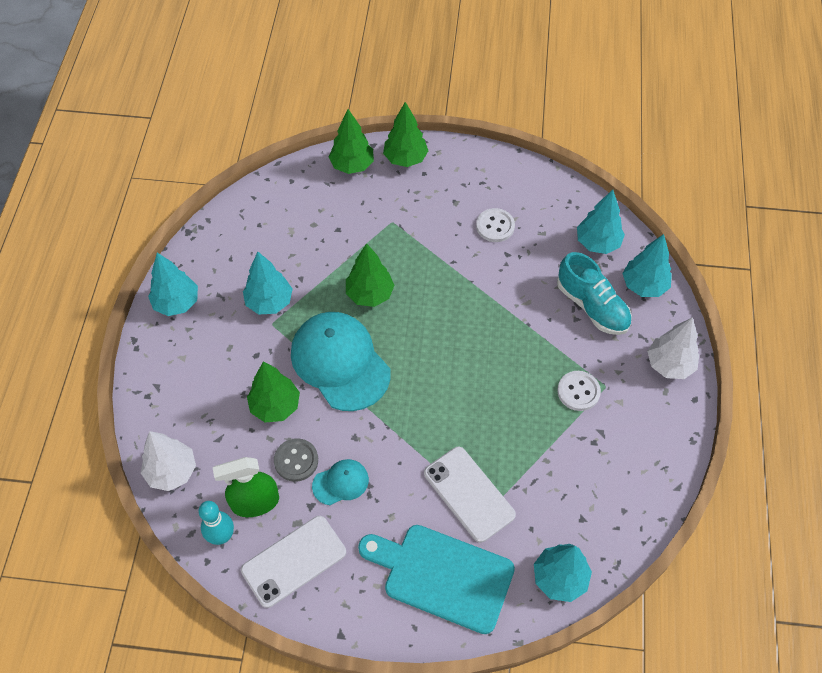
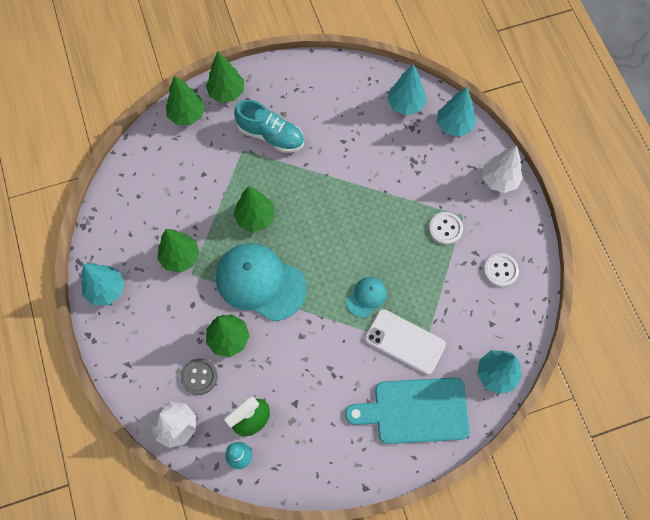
camera: 25 degrees left, 10 degrees up
white phone [241,516,346,608] -> none
turquoise tree [243,252,293,314] -> green tree [157,229,200,273]
grey button [274,438,318,482] -> grey button moved to [181,358,218,395]
turquoise cap [312,459,369,505] -> turquoise cap moved to [346,277,387,317]
white button [476,208,515,242] -> white button moved to [484,253,519,287]
turquoise shoe [557,252,632,335] -> turquoise shoe moved to [234,100,304,153]

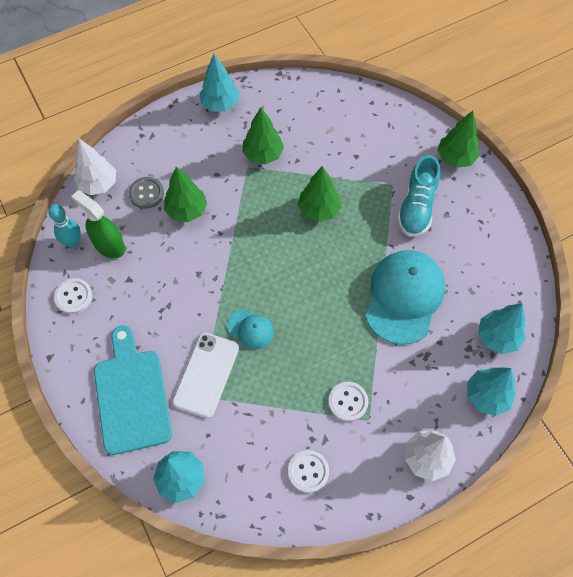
camera: 80 degrees right, 5 degrees down
green tree [166,75,205,125] -> none
turquoise cap [216,243,307,321] -> turquoise cap moved to [365,250,445,345]
none -> white button [54,278,93,314]

